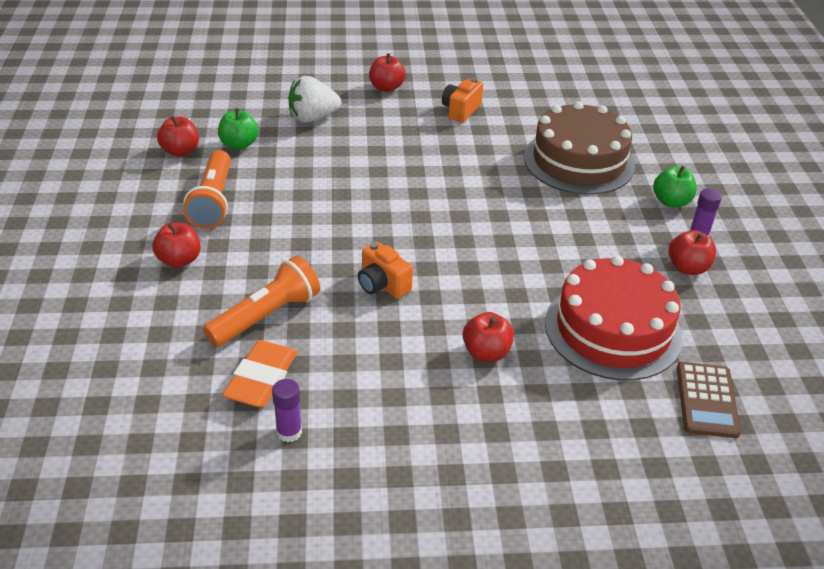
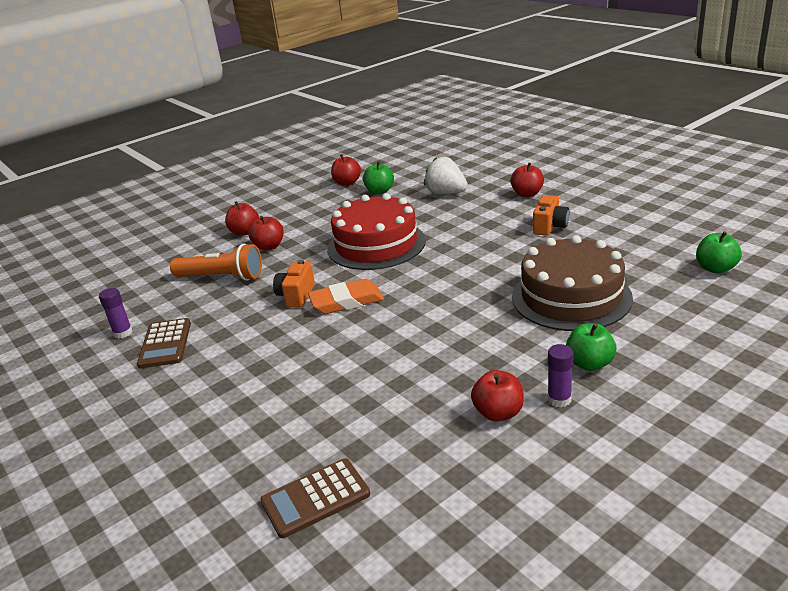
camera: 60 degrees right, 10 degrees down
orange flashlight [183,150,231,229] -> none
orange eraser [222,340,297,408] -> orange eraser moved to [308,279,384,314]
orange camera [442,78,483,123] -> orange camera turned 120 degrees clockwise [533,195,570,236]
red apple [463,312,514,362] -> red apple moved to [248,216,283,251]
red cake [545,255,683,380] -> red cake moved to [327,193,426,270]
none -> brown calculator [137,318,191,368]
none -> green apple [696,231,742,273]

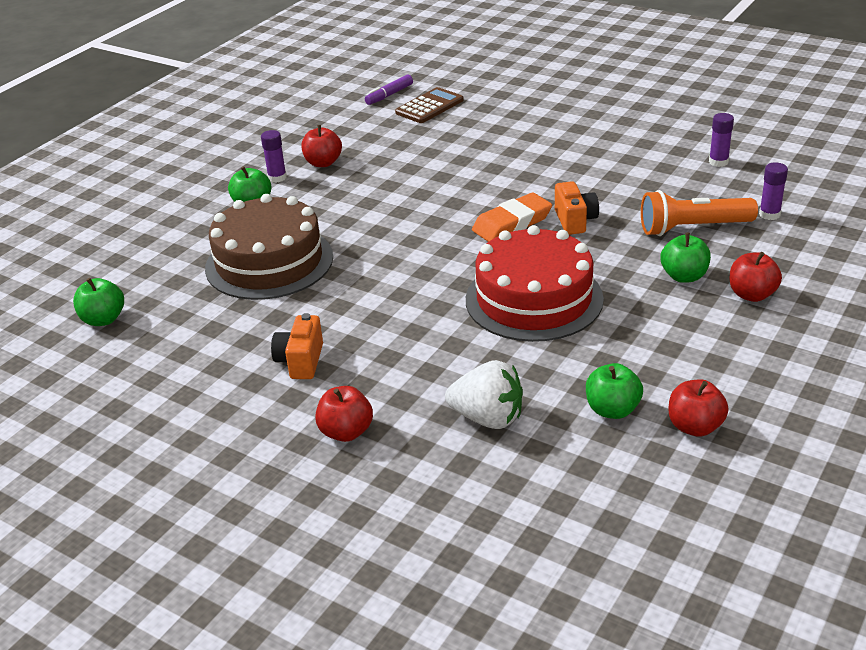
camera: 160 degrees right, 5 degrees up
brown calculator [137,318,191,368] -> none
red apple [248,216,283,251] -> green apple [661,233,711,283]
none -> purple marker [365,75,413,105]
none -> purple glue stick [759,162,788,220]

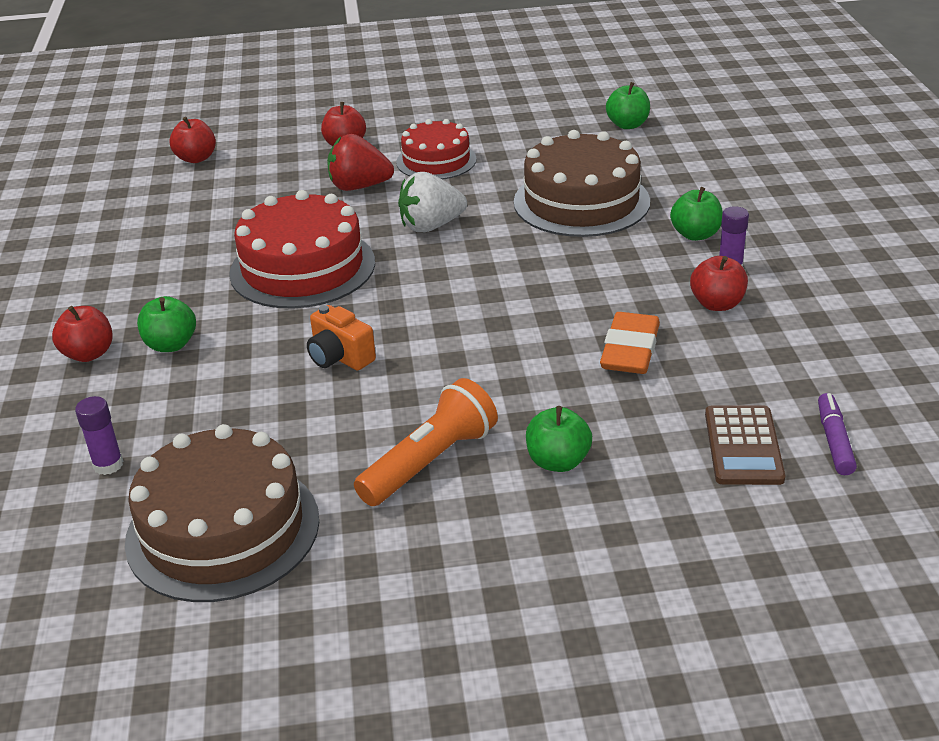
camera: 140 degrees right, 0 degrees up
orange camera [271,313,323,379] -> red cake [396,119,476,179]
white strawberry [445,360,523,429] -> white strawberry moved to [398,172,467,232]
orange eraser [472,192,552,242] -> orange eraser moved to [600,312,660,374]
green apple [586,363,643,419] -> green apple moved to [526,406,592,472]
orange flashlight [641,190,758,236] -> orange flashlight moved to [354,378,498,506]
red apple [669,380,729,437] -> red apple moved to [169,117,216,163]
purple glue stick [709,113,734,167] -> brown cake [125,424,319,602]
none -> red strawberry [327,134,394,191]

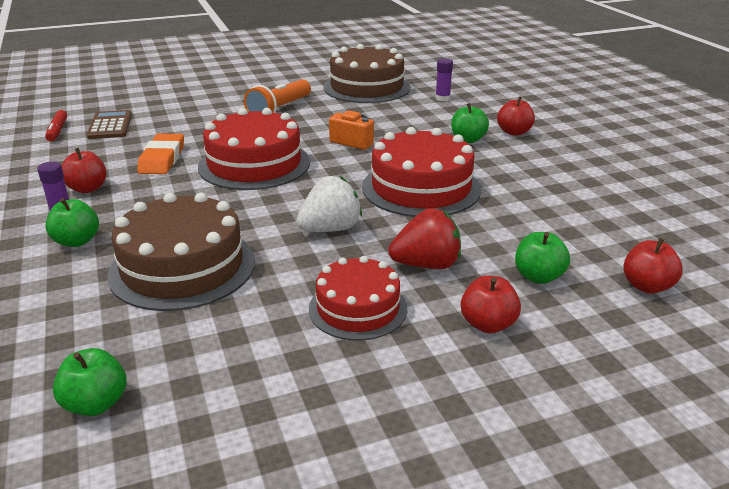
camera: 165 degrees right, 5 degrees down
green apple [526,406,592,472] -> green apple moved to [515,232,570,284]
purple marker [818,393,857,475] -> red marker [45,110,67,141]
none -> red cake [198,108,310,190]

